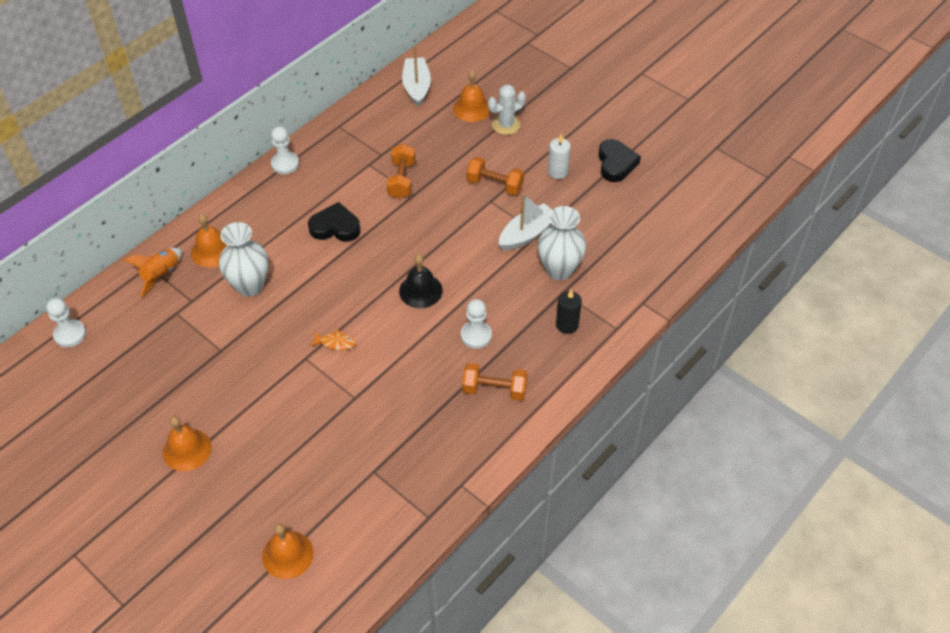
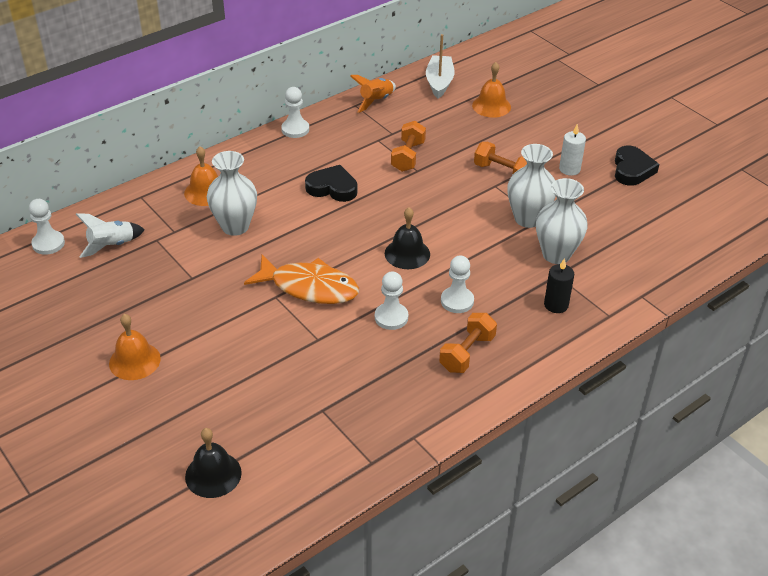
camera: 10 degrees right, 10 degrees down
orange rocket [124,248,182,297] -> orange rocket moved to [350,75,396,113]
orange bell [262,523,314,579] -> black bell [185,428,242,498]
orange fish [310,330,356,350] -> orange fish [244,255,359,304], size x2.40
orange dumbbell [462,363,528,401] -> orange dumbbell turned 75 degrees counterclockwise [439,313,497,373]
white cactus [488,84,526,135] -> none
white boat [499,193,552,250] -> white vase [507,144,556,228]
none -> white rocket [76,213,145,258]
none -> white pawn [375,271,408,330]

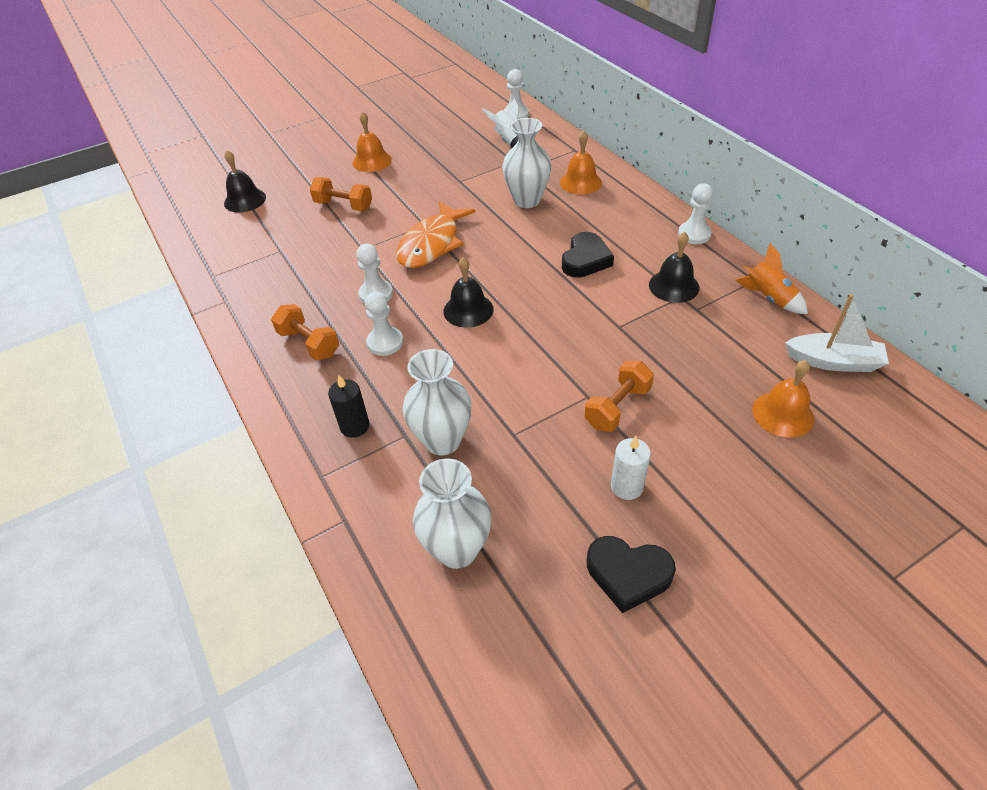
camera: 100 degrees right, 5 degrees up
orange dumbbell [391,121,426,172] -> orange dumbbell moved to [310,177,372,211]
white vase [507,144,556,228] -> white vase moved to [413,458,492,569]
none -> black bell [649,232,700,303]

